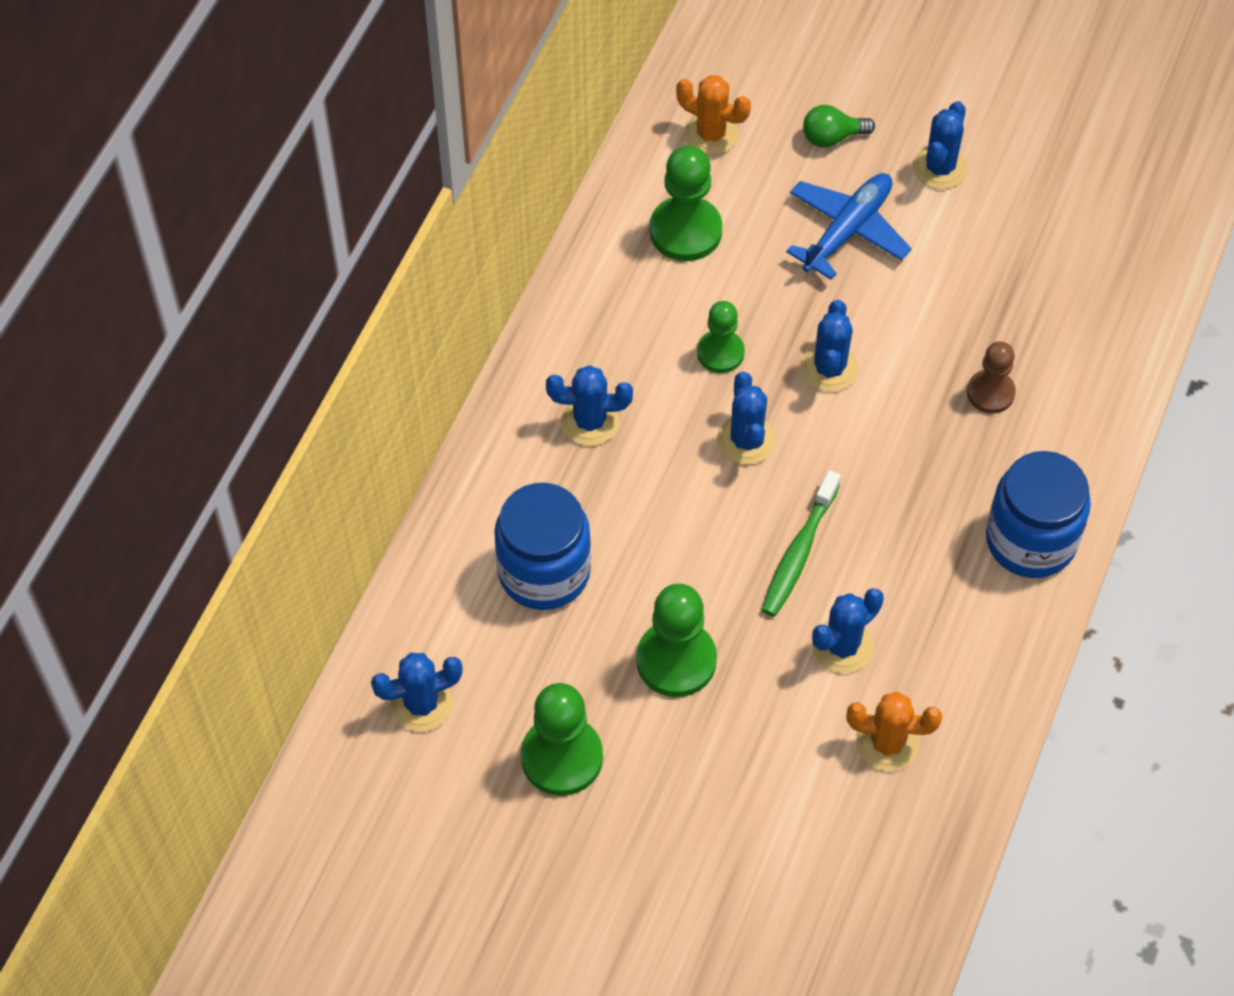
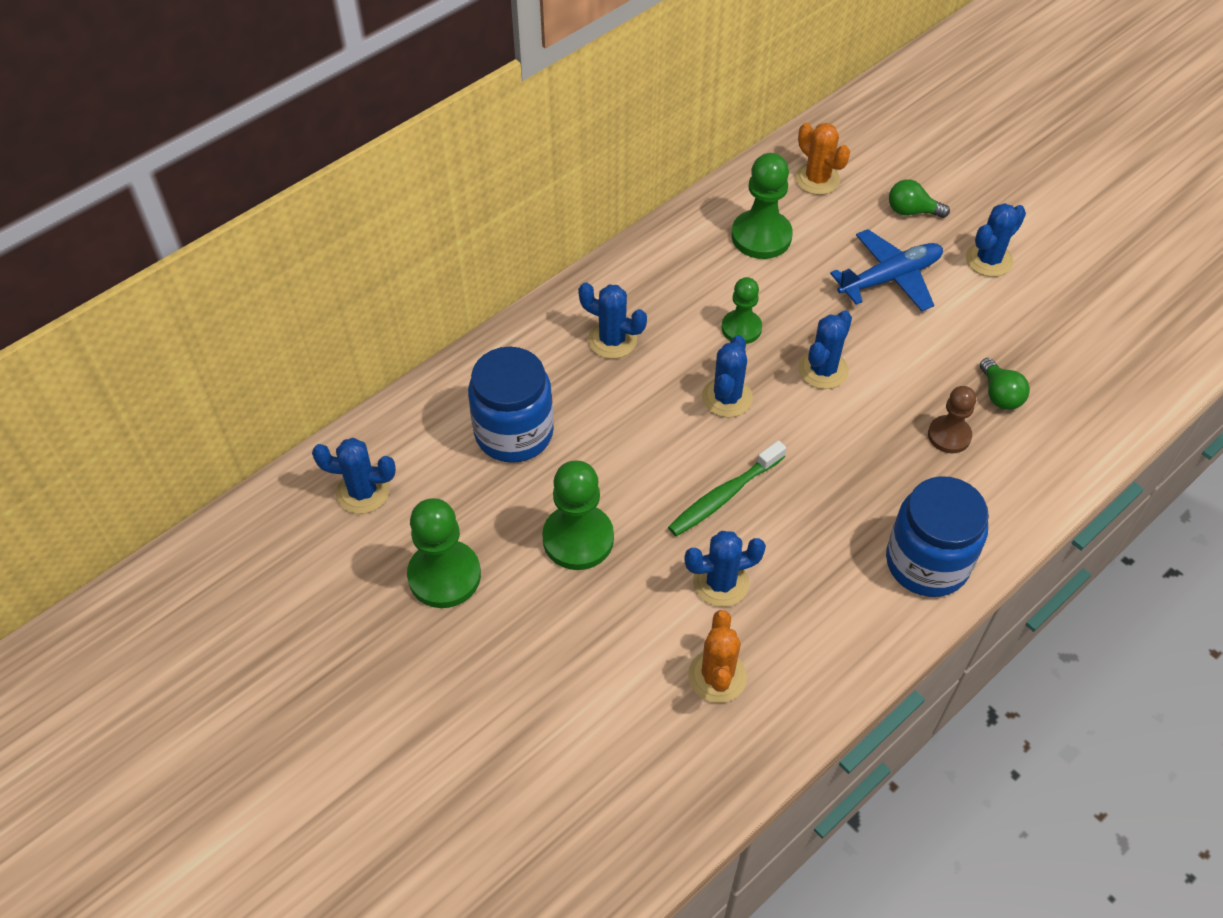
camera: 25 degrees right, 5 degrees down
orange cactus [846,692,942,771] -> orange cactus turned 60 degrees clockwise [688,610,747,703]
none -> green light bulb [980,358,1030,410]

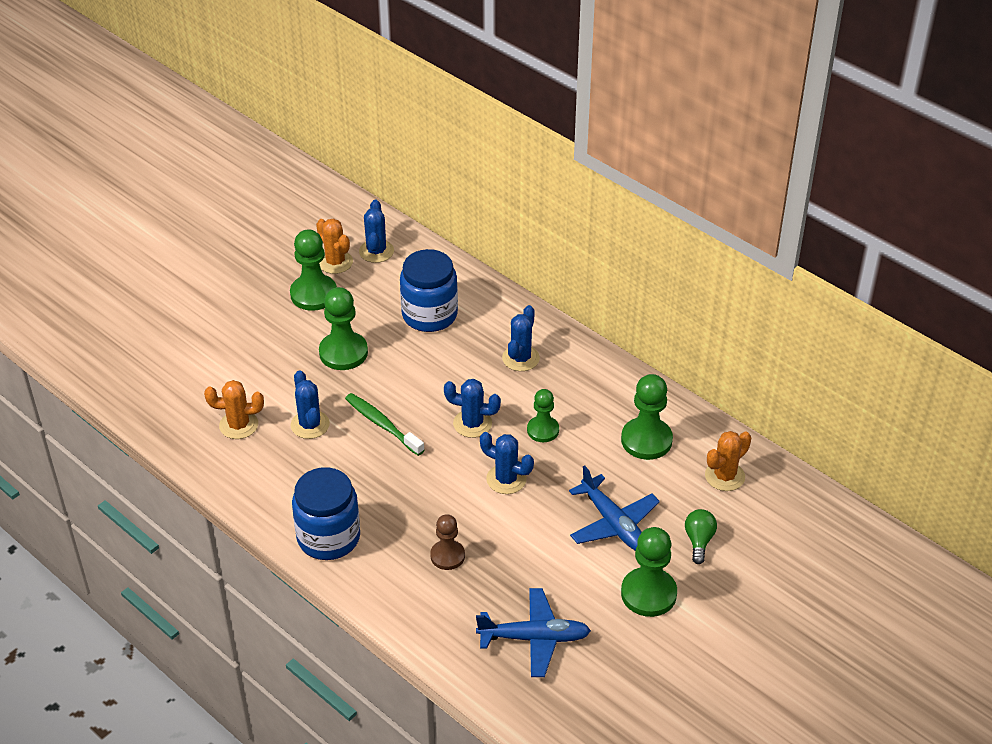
camera: 85 degrees right, 10 degrees down
blue cactus [966,203,1026,277] -> green pawn [621,527,677,617]
green light bulb [980,358,1030,410] -> none
none -> orange cactus [316,218,353,274]
none -> blue plane [476,588,591,677]

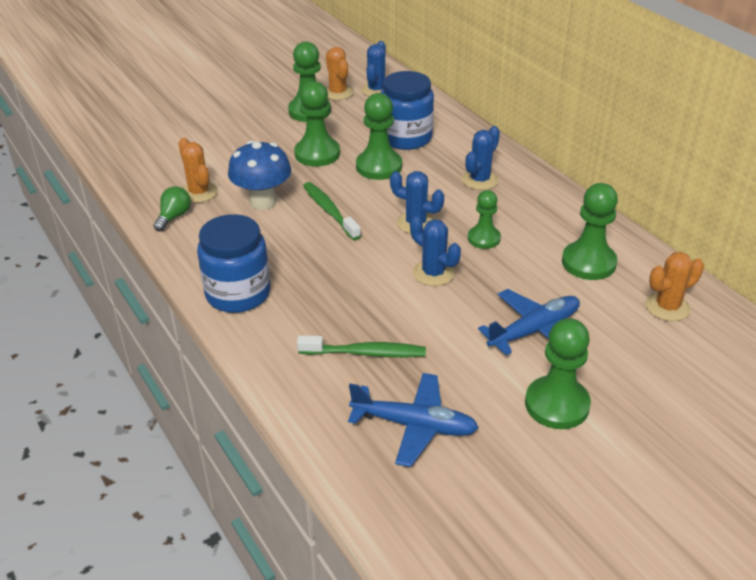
camera: 15 degrees right, 5 degrees down
orange cactus [204,380,264,439] -> orange cactus turned 45 degrees clockwise [178,138,218,203]
blue cactus [290,370,330,439] -> blue mushroom [228,141,291,210]
brown pawn [430,514,465,570] -> none
blue plane [569,466,660,551] -> blue plane turned 105 degrees counterclockwise [478,289,580,355]
green light bulb [685,509,717,564] -> green light bulb moved to [153,186,191,231]
none -> green toothbrush [297,335,426,357]
none -> green pawn [356,93,402,180]

